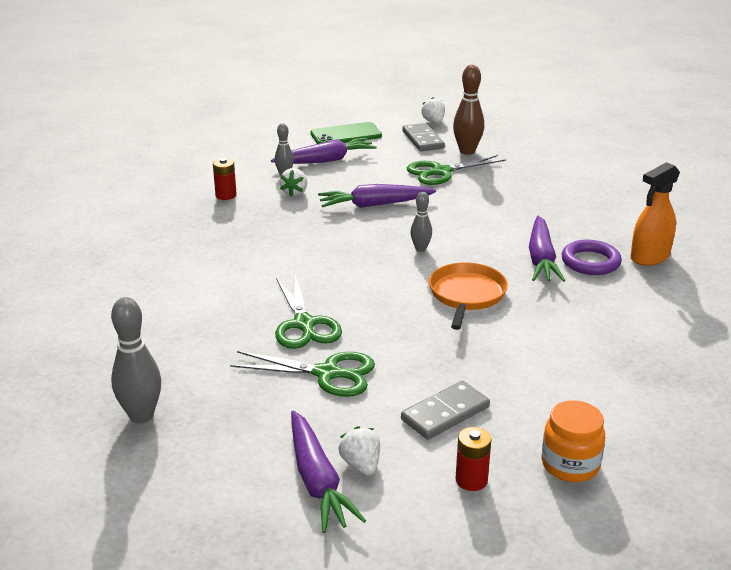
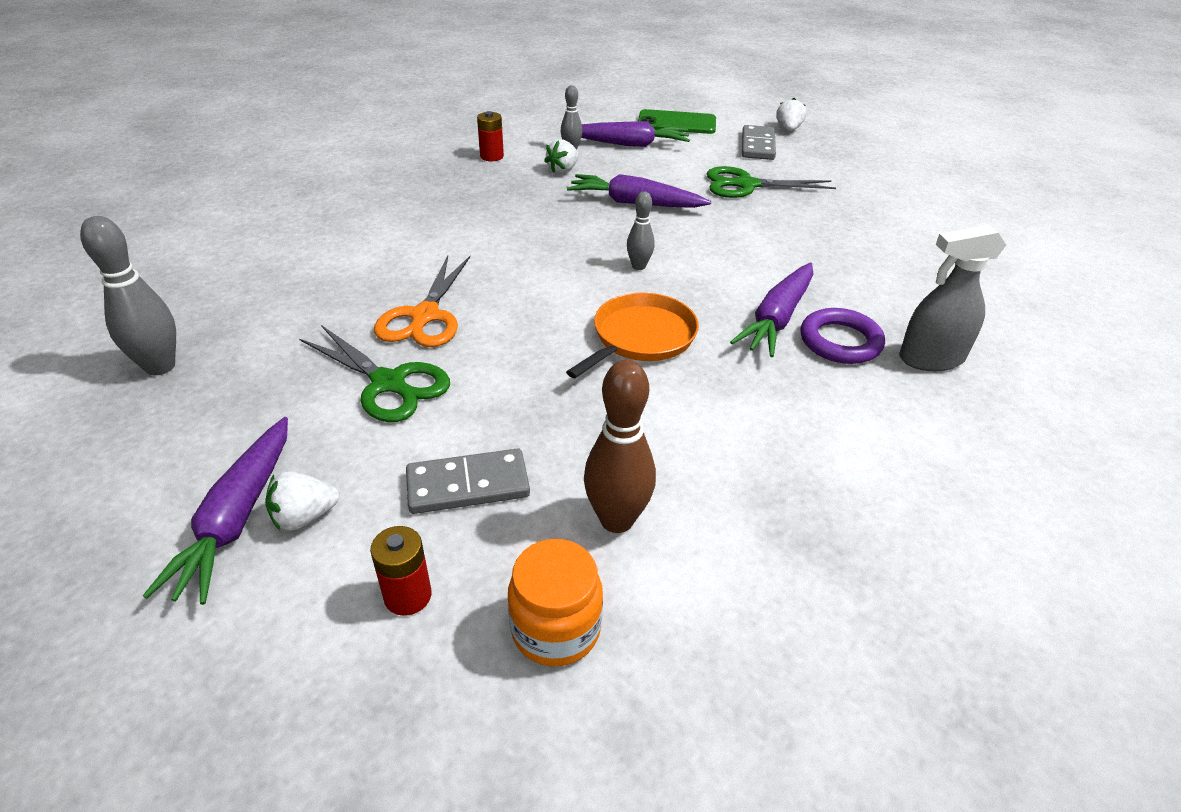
camera: 25 degrees right, 10 degrees up
green scissors [275,275,342,349] -> orange scissors [374,256,470,347]
white strawberry [339,426,380,476] -> white strawberry turned 120 degrees counterclockwise [265,471,339,531]
brown bowling pin [453,65,484,155] -> brown bowling pin moved to [584,360,656,533]
orange spray bottle [630,162,680,266] -> grey spray bottle [899,225,1006,371]

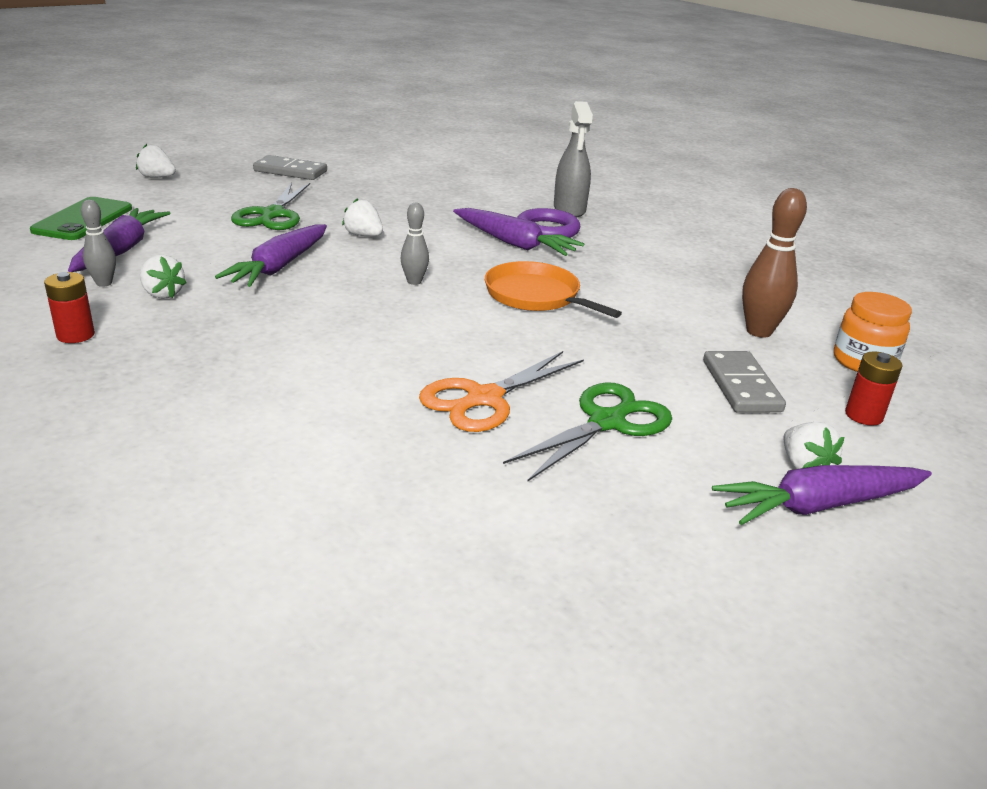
camera: 85 degrees left, 10 degrees down
grey bowling pin [80,216,176,375] -> none
purple carrot [143,417,288,605] -> purple carrot turned 150 degrees clockwise [712,465,932,525]
orange scissors [374,256,470,347] -> orange scissors turned 120 degrees clockwise [419,351,584,432]
grey domino [742,125,776,160] -> grey domino moved to [253,155,327,180]
none -> white strawberry [342,198,383,236]

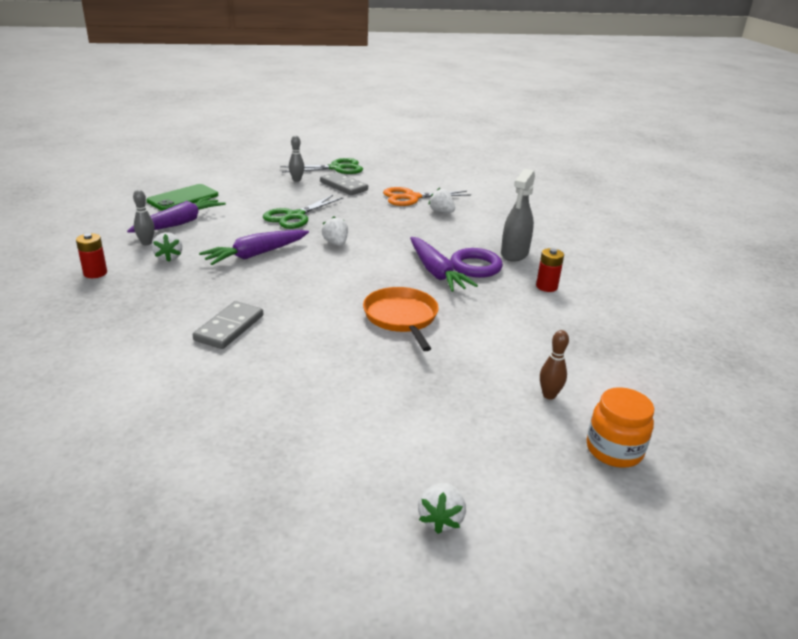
camera: 30 degrees right, 0 degrees up
white strawberry [136,144,176,178] -> white strawberry moved to [428,188,455,213]
grey bowling pin [401,203,429,285] -> grey bowling pin moved to [289,136,304,182]
orange scissors [419,351,584,432] -> orange scissors moved to [383,187,471,206]
green scissors [503,383,672,482] -> green scissors moved to [280,158,363,174]
grey domino [703,351,786,413] -> grey domino moved to [193,301,263,349]
purple carrot [712,465,932,525] -> none
brown bowling pin [742,188,807,338] -> brown bowling pin [540,330,569,399], size x0.59
red battery [845,351,903,426] -> red battery moved to [536,248,564,292]

